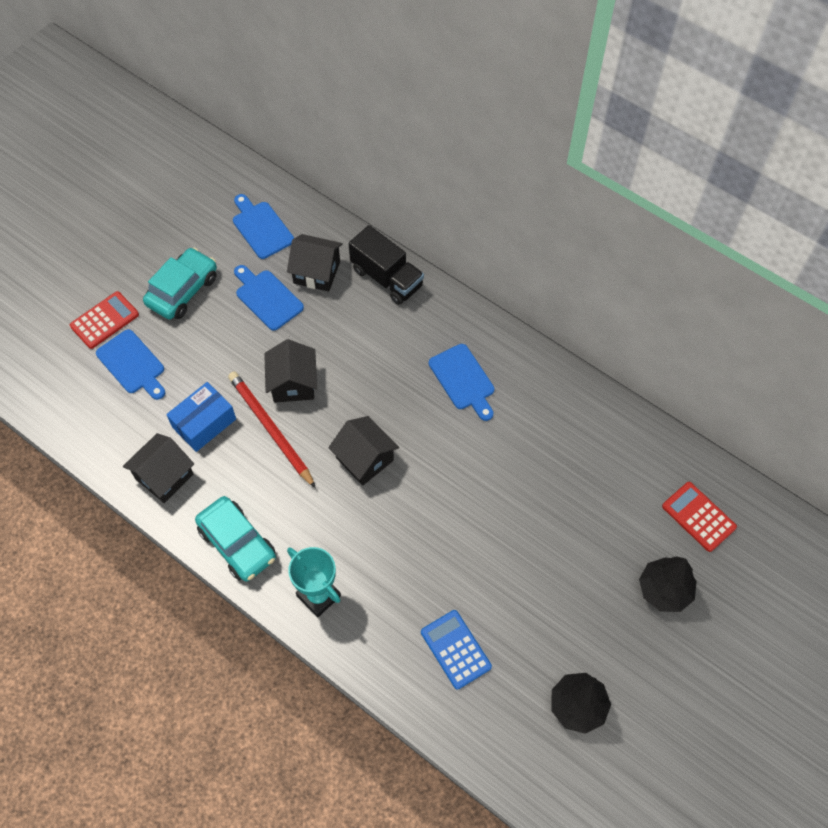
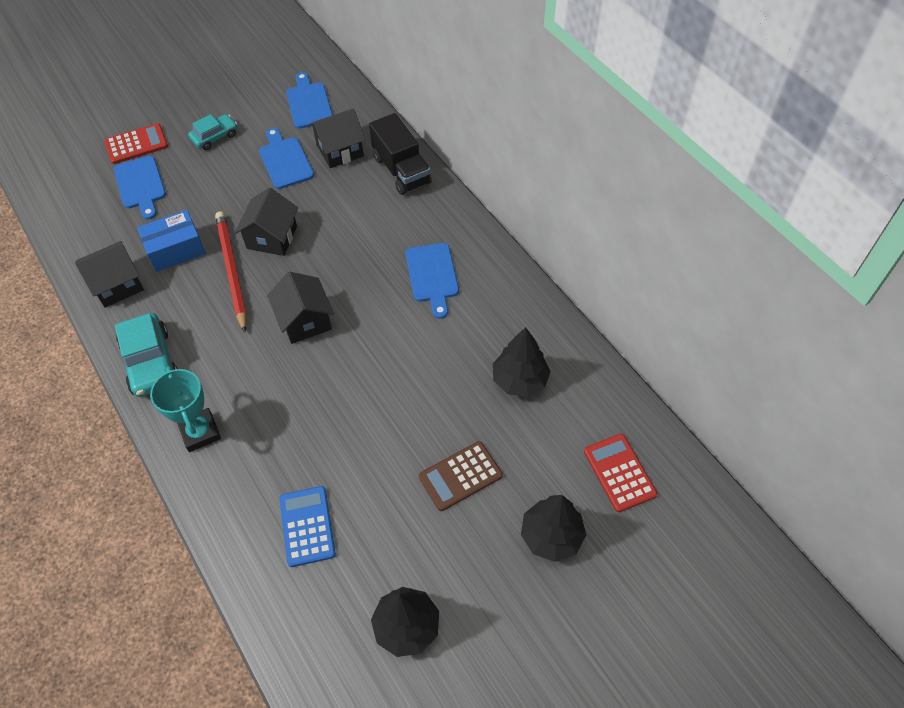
camera: 20 degrees right, 5 degrees down
turquoise car [143,247,217,319] -> turquoise car [188,114,237,150], size x0.62
black house [287,234,343,292] -> black house turned 60 degrees counterclockwise [309,108,365,168]
none -> brown calculator [419,441,503,511]
none -> black tree [493,327,551,397]

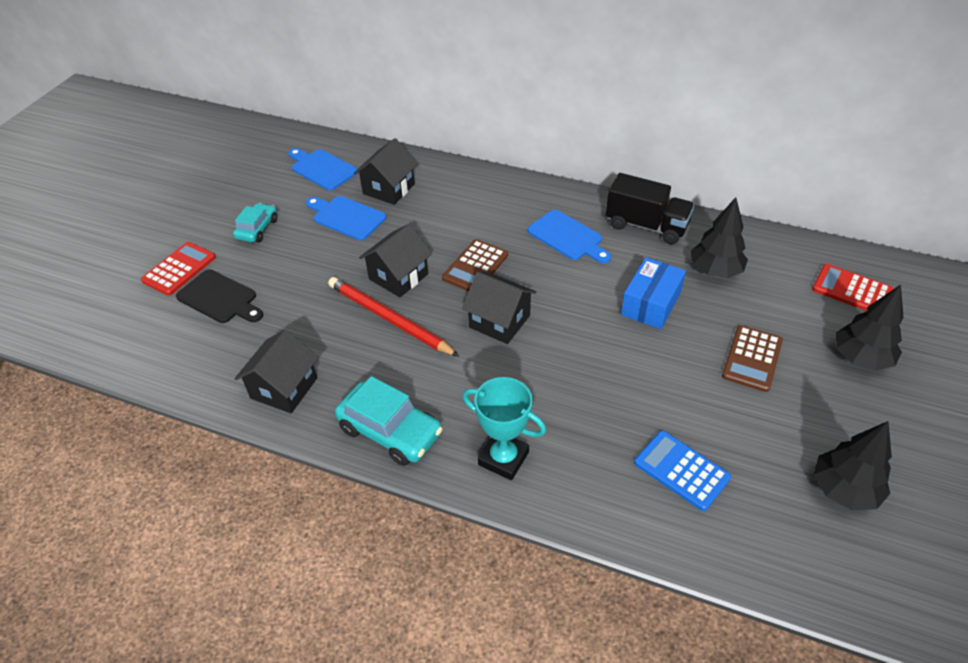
camera: 35 degrees left, 10 degrees down
blue cutting board [114,155,166,220] -> black cutting board [176,269,263,323]
blue box [137,210,206,272] -> blue box moved to [621,257,686,329]
black house [235,187,298,256] -> black house turned 60 degrees clockwise [359,224,432,297]
black truck [369,113,432,195] -> black truck moved to [606,173,695,244]
none -> brown calculator [442,239,508,291]

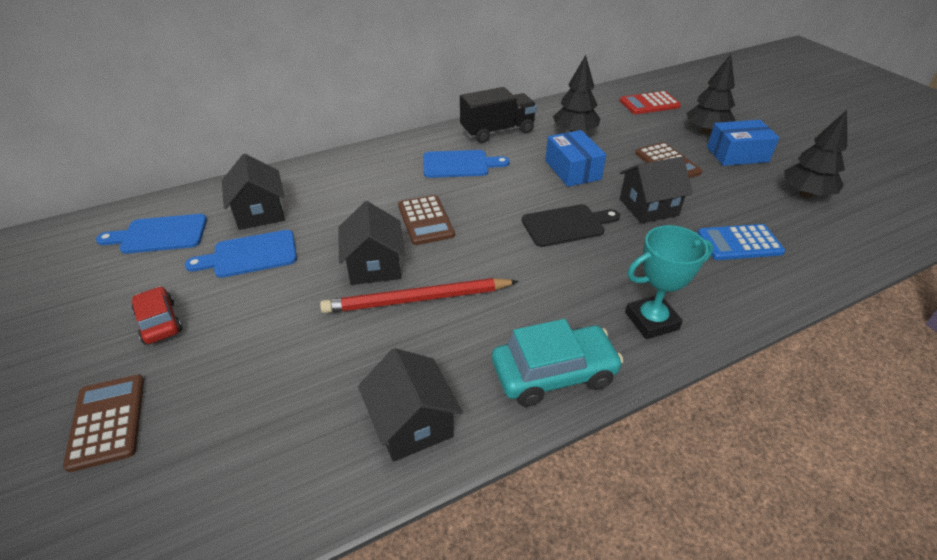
camera: 50 degrees left, 5 degrees down
red calculator [141,242,216,296] -> brown calculator [63,374,144,472]
black cutting board [176,269,263,323] -> black cutting board moved to [521,204,620,247]
turquoise car [233,203,277,242] -> red car [132,286,182,344]
black house [462,272,536,344] -> black house moved to [619,156,693,223]
none -> blue box [707,120,780,166]

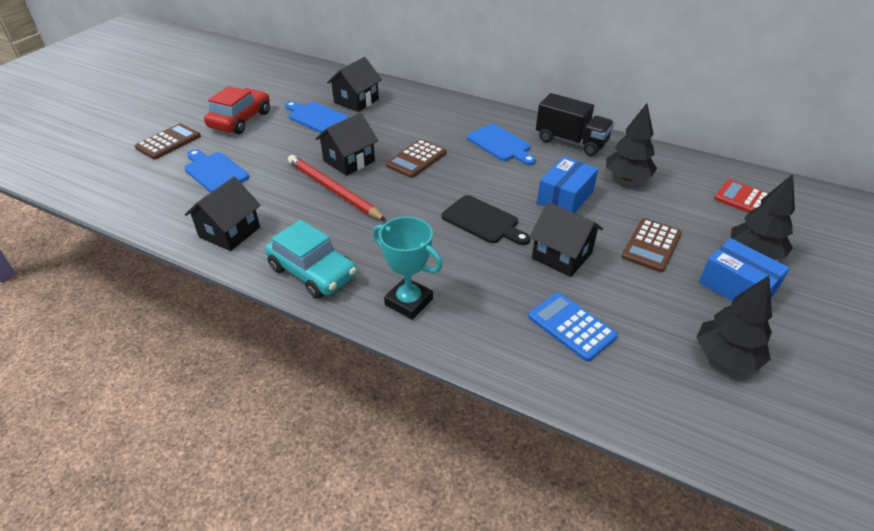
camera: 55 degrees right, 0 degrees up
blue cutting board [96,214,207,254] -> blue cutting board moved to [184,149,249,193]
red car [132,286,182,344] -> red car [204,86,270,134], size x1.60

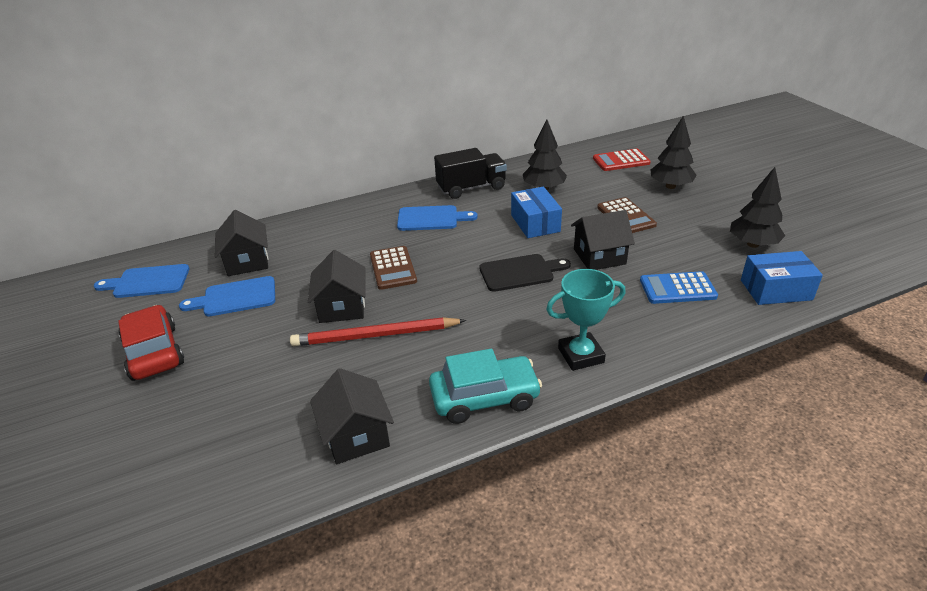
camera: 50 degrees left, 5 degrees down
brown calculator [135,123,201,159] -> none
blue cutting board [184,149,249,193] -> blue cutting board moved to [94,264,190,298]
blue box [699,238,790,302] -> blue box moved to [741,251,823,305]

